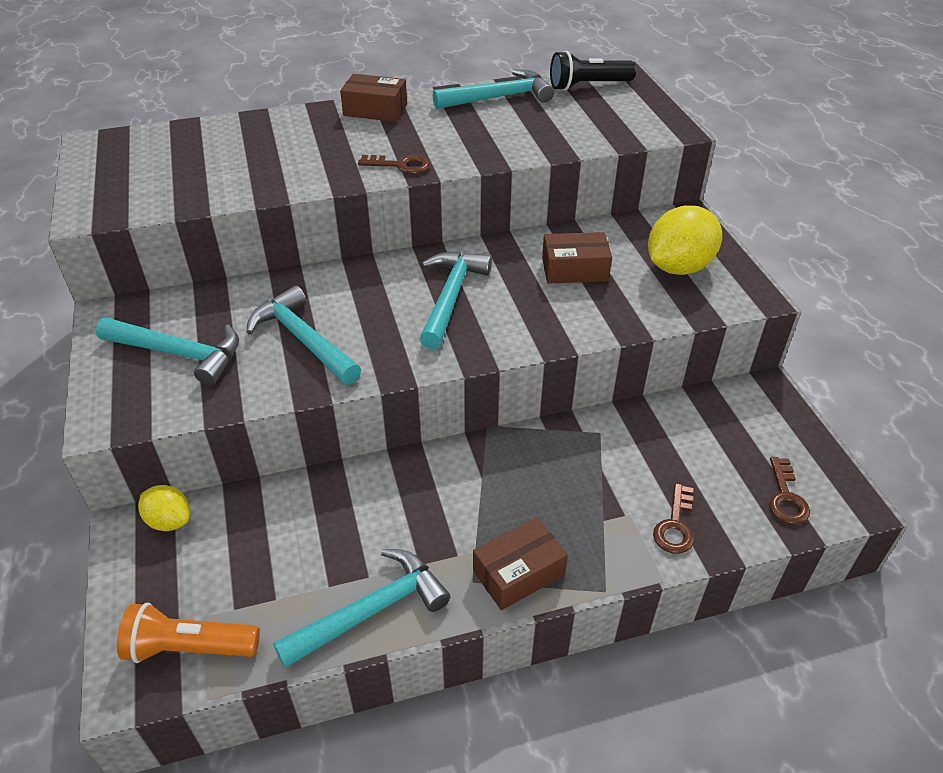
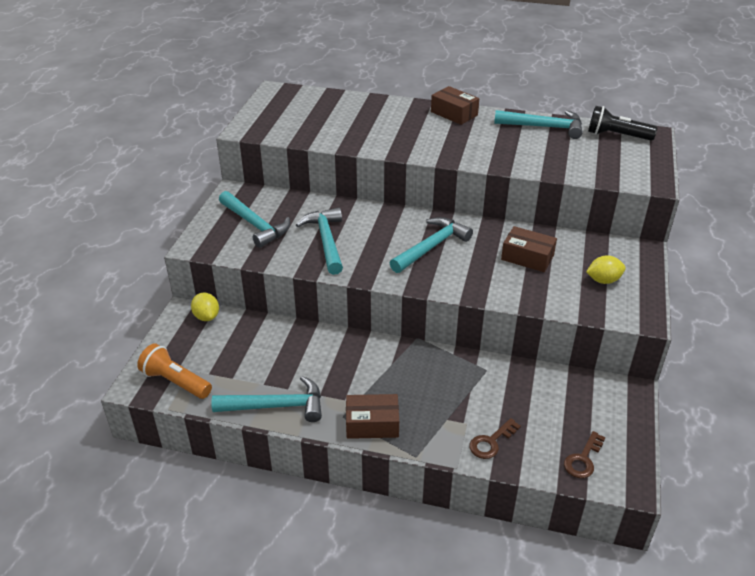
camera: 30 degrees right, 5 degrees down
brown key [358,155,430,174] -> none
yellow lemon [648,205,722,275] -> yellow lemon [586,255,626,284], size x0.56

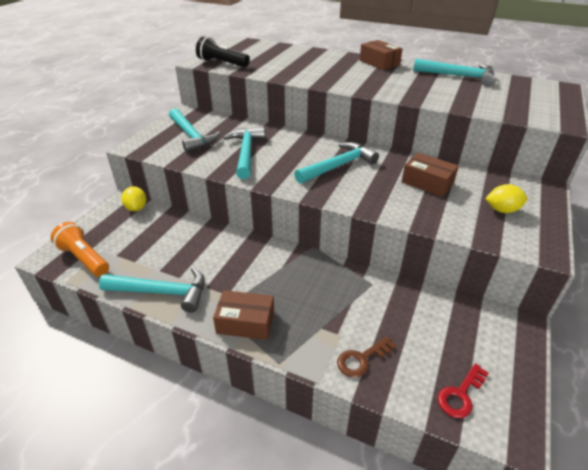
camera: 10 degrees right, 0 degrees up
brown key [564,431,605,478] -> red key [438,364,488,418]
black flashlight [588,106,658,140] -> black flashlight moved to [196,36,250,67]

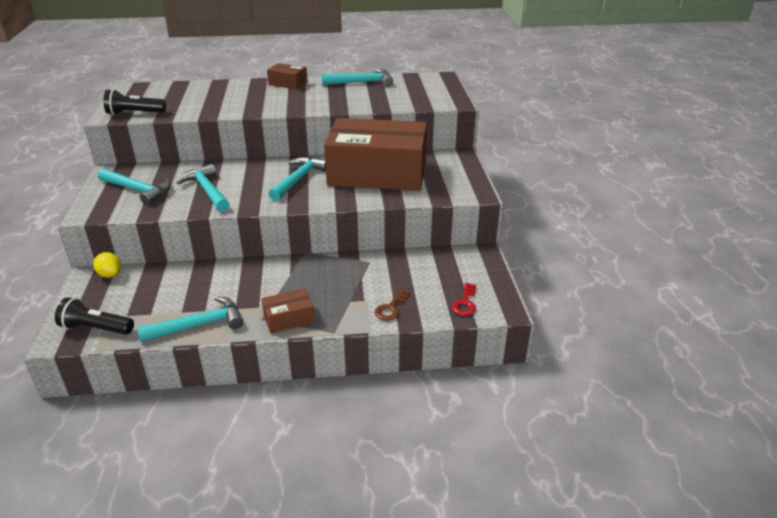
camera: 30 degrees left, 5 degrees down
orange flashlight [51,222,109,277] -> black flashlight [55,297,134,335]
brown box [402,153,459,197] -> brown box [324,118,427,191], size x2.50
yellow lemon [485,184,528,213] -> none

